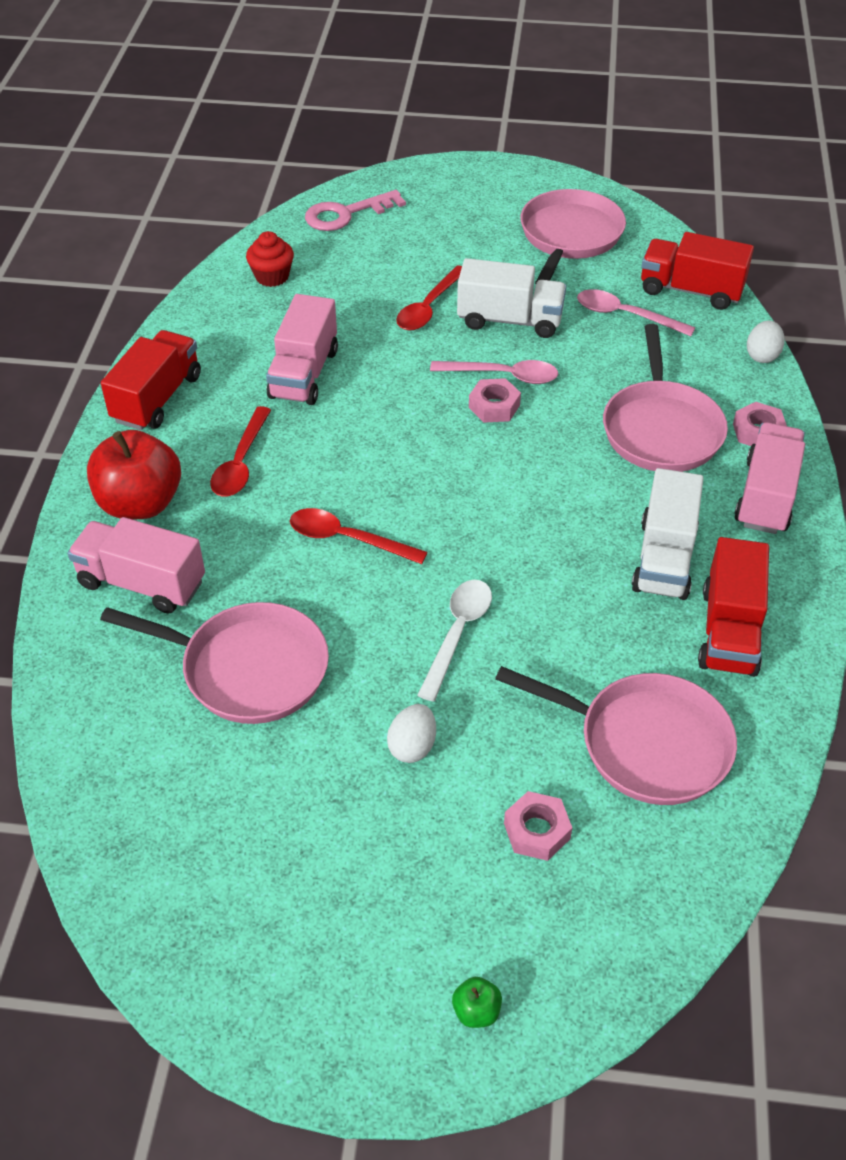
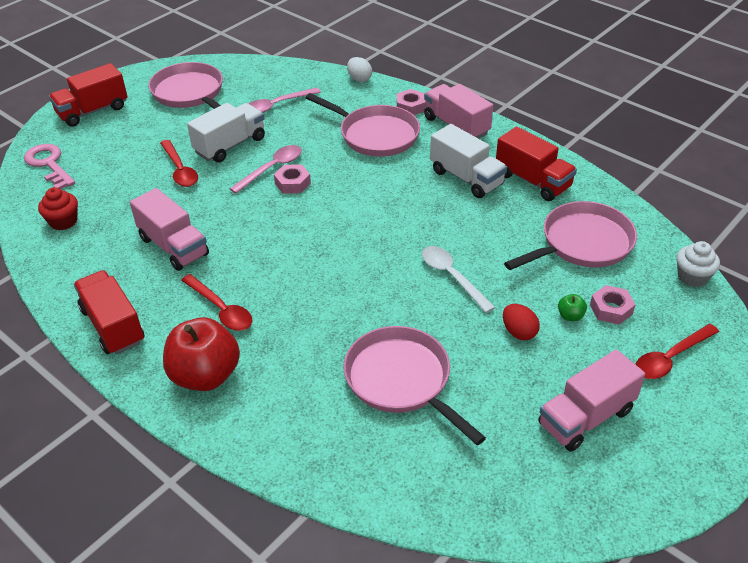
camera: 55 degrees left, 5 degrees down
pink truck [67,517,205,614] -> pink truck moved to [538,349,645,452]
pink pan [100,602,329,724] -> pink pan turned 90 degrees counterclockwise [343,326,486,445]
red spoon [290,508,428,564] -> red spoon moved to [635,324,719,379]
pink key [305,190,406,231] -> pink key turned 135 degrees clockwise [24,144,75,189]
white egg [387,704,436,763] -> red egg [503,304,540,340]
green apple [452,977,502,1028] -> green apple moved to [558,294,587,321]
red truck [641,232,754,310] -> red truck moved to [49,63,128,127]
none -> white cupcake [676,241,720,287]

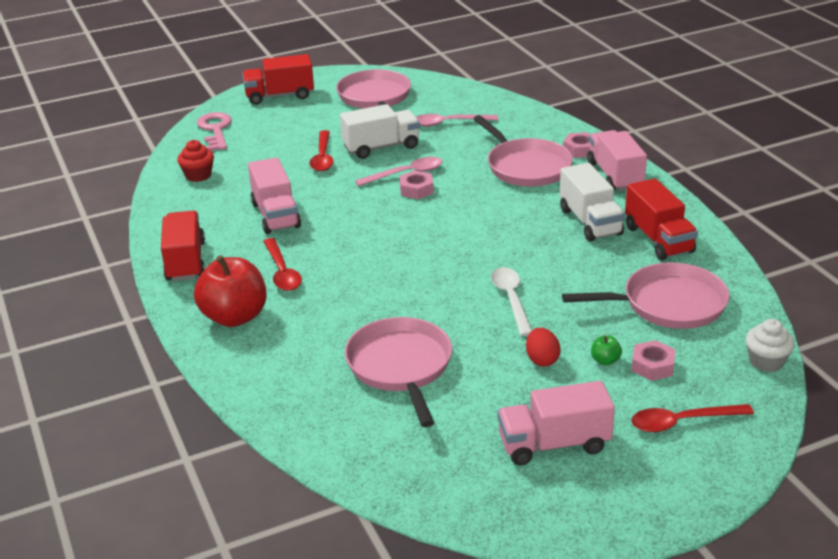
camera: 25 degrees right, 10 degrees down
white egg [347,57,372,82] -> none

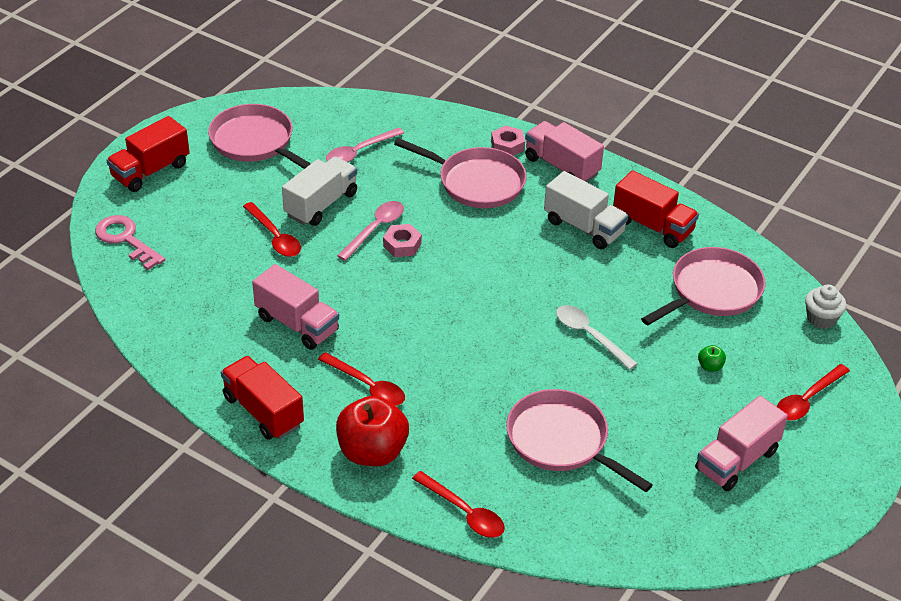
camera: 35 degrees left, 10 degrees up
red cupcake [177,140,214,182] -> none
red egg [526,328,560,367] -> none
pink nut [631,340,676,381] -> none
none -> red spoon [412,471,505,538]

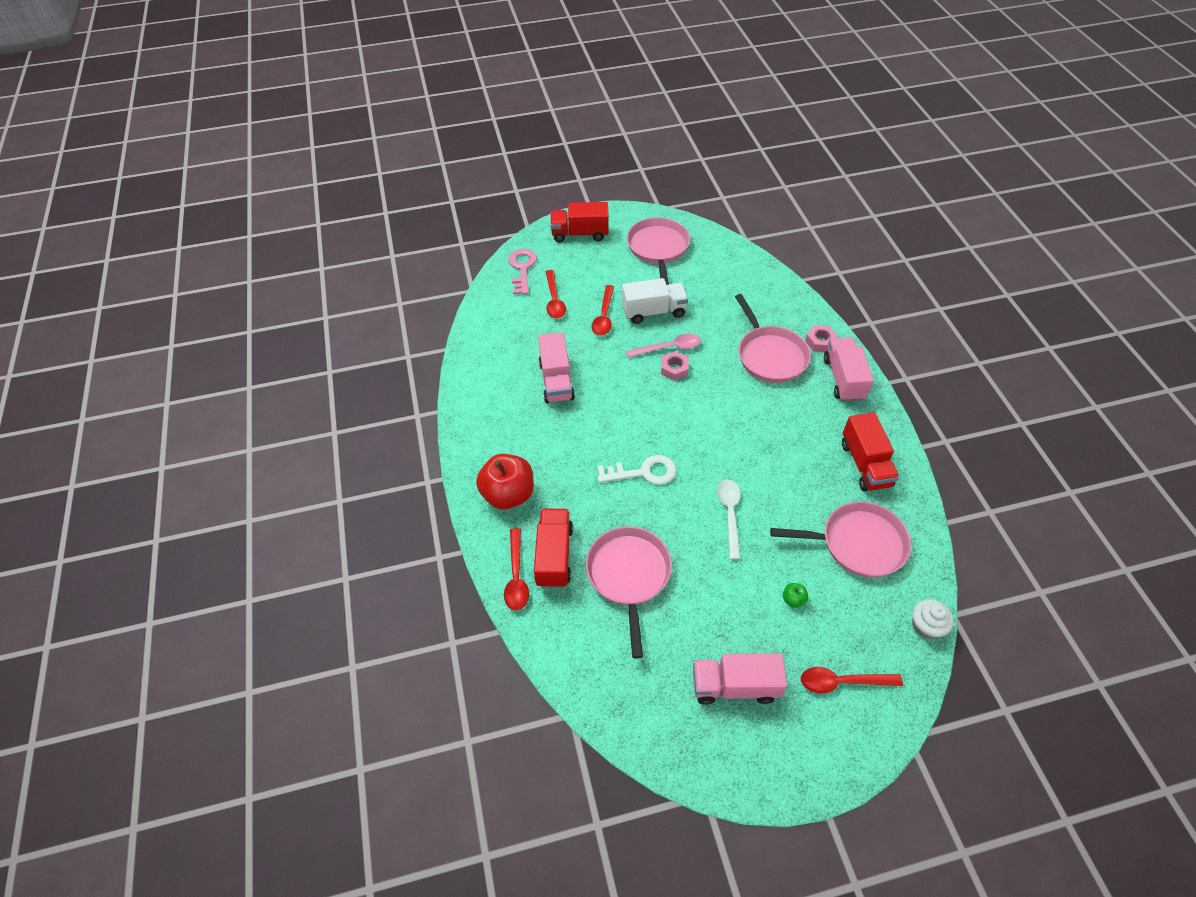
camera: 45 degrees right, 10 degrees up
red truck [221,356,304,440] -> red truck moved to [534,509,573,588]
red spoon [318,352,405,406] -> red spoon moved to [546,270,566,318]
pink spoon [326,128,404,162] -> none
white truck [544,171,628,249] -> none
none -> white key [598,455,676,485]

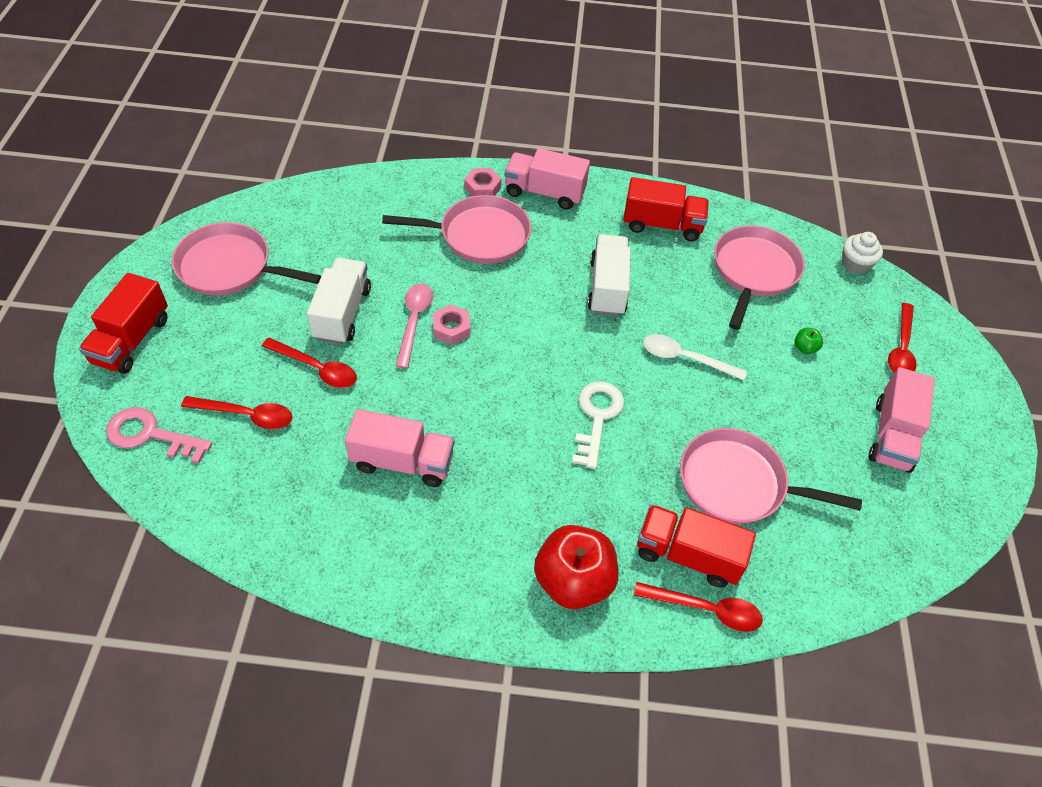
camera: 75 degrees left, 0 degrees up
none -> white truck [587,234,631,316]

